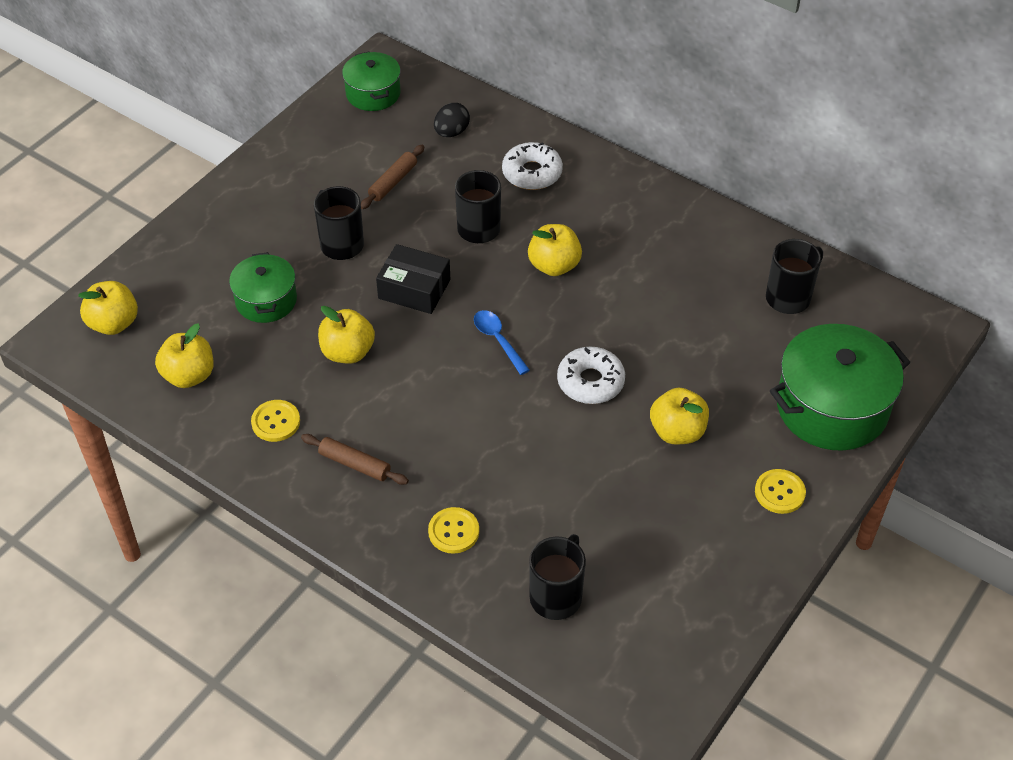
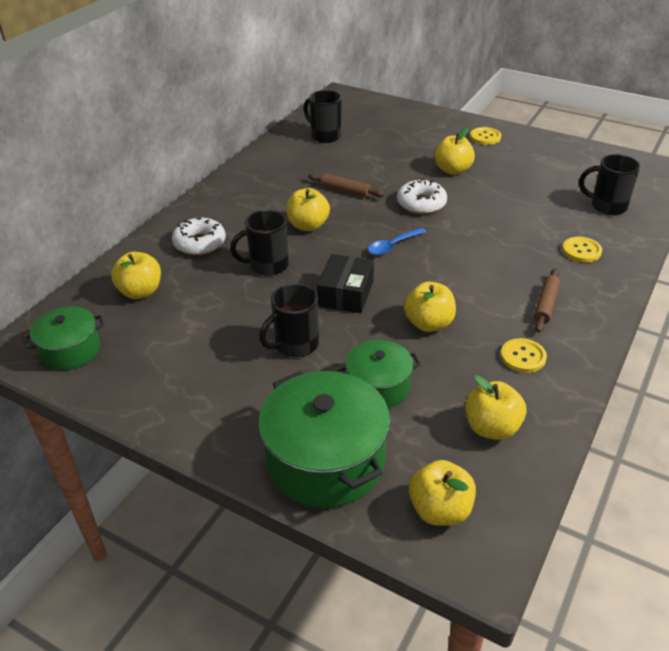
camera: 95 degrees left, 10 degrees down
brown rolling pin [361,145,425,209] -> brown rolling pin moved to [308,173,385,197]
black egg [434,103,470,137] -> yellow apple [111,252,161,299]
green pot [770,324,911,451] -> green pot moved to [258,371,391,508]

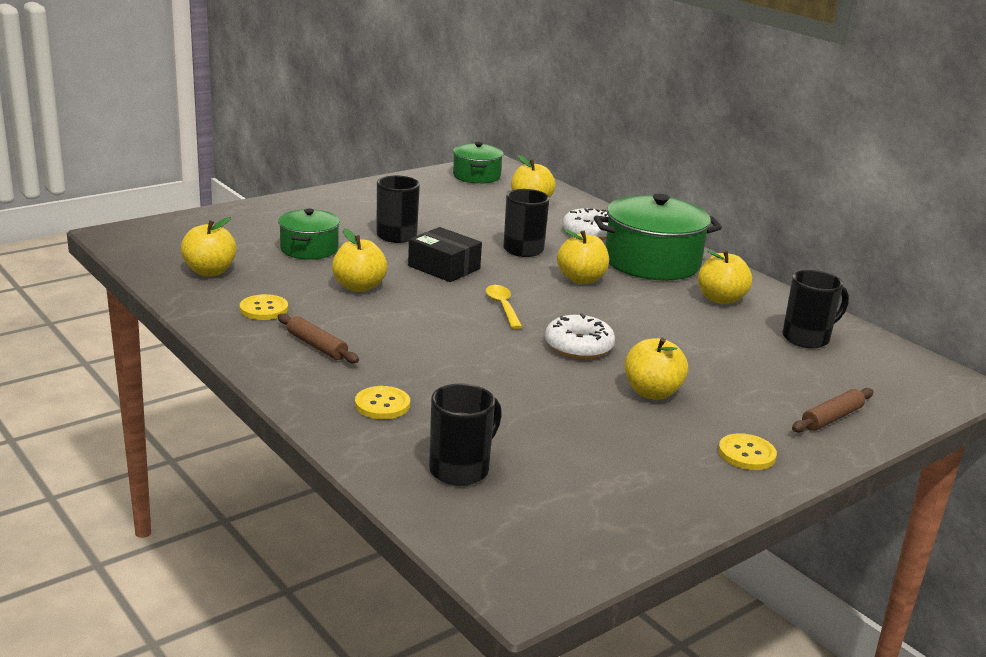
camera: 110 degrees right, 15 degrees down
green pot [258,371,391,508] -> green pot moved to [594,194,722,281]
brown rolling pin [308,173,385,197] -> brown rolling pin moved to [792,388,874,433]
blue spoon [368,228,426,255] -> yellow spoon [486,285,522,329]
yellow apple [409,460,476,526] -> yellow apple moved to [698,250,752,304]

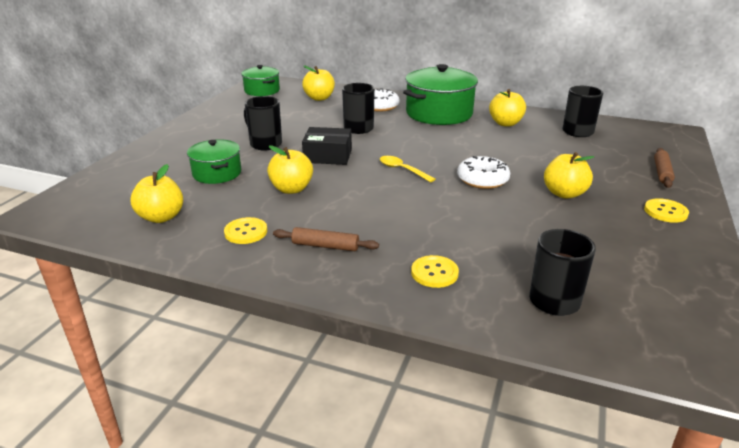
camera: 30 degrees left, 5 degrees up
yellow apple [557,229,609,284] -> none

